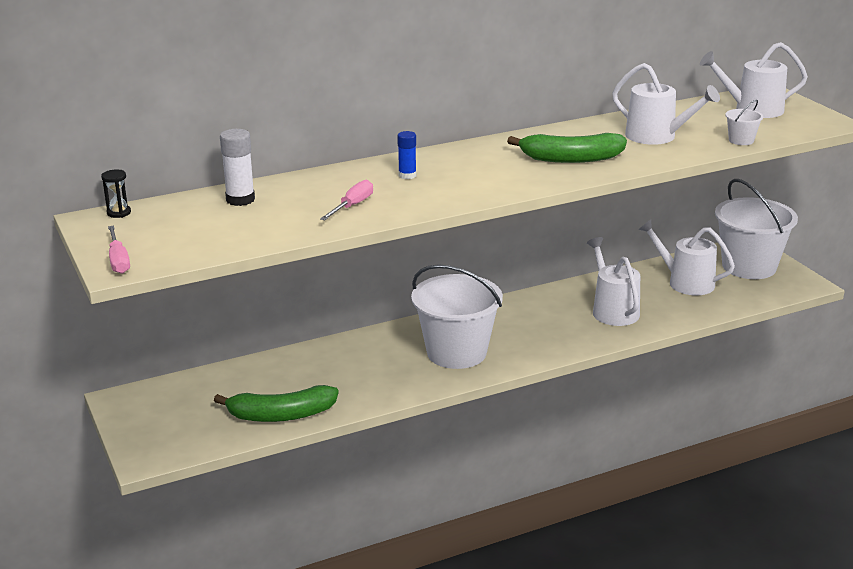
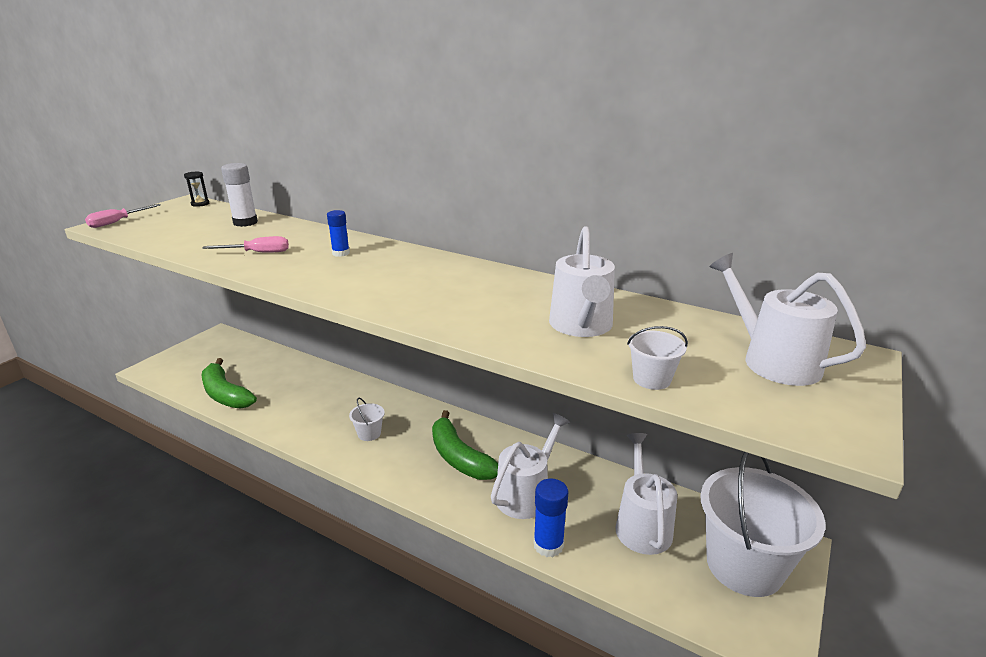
camera: 55 degrees right, 0 degrees up
white bucket [411,264,503,369] -> white bucket [349,398,385,441], size x0.41
green banana [507,133,627,163] -> green banana moved to [432,410,498,480]
none -> blue glue stick [534,478,568,557]

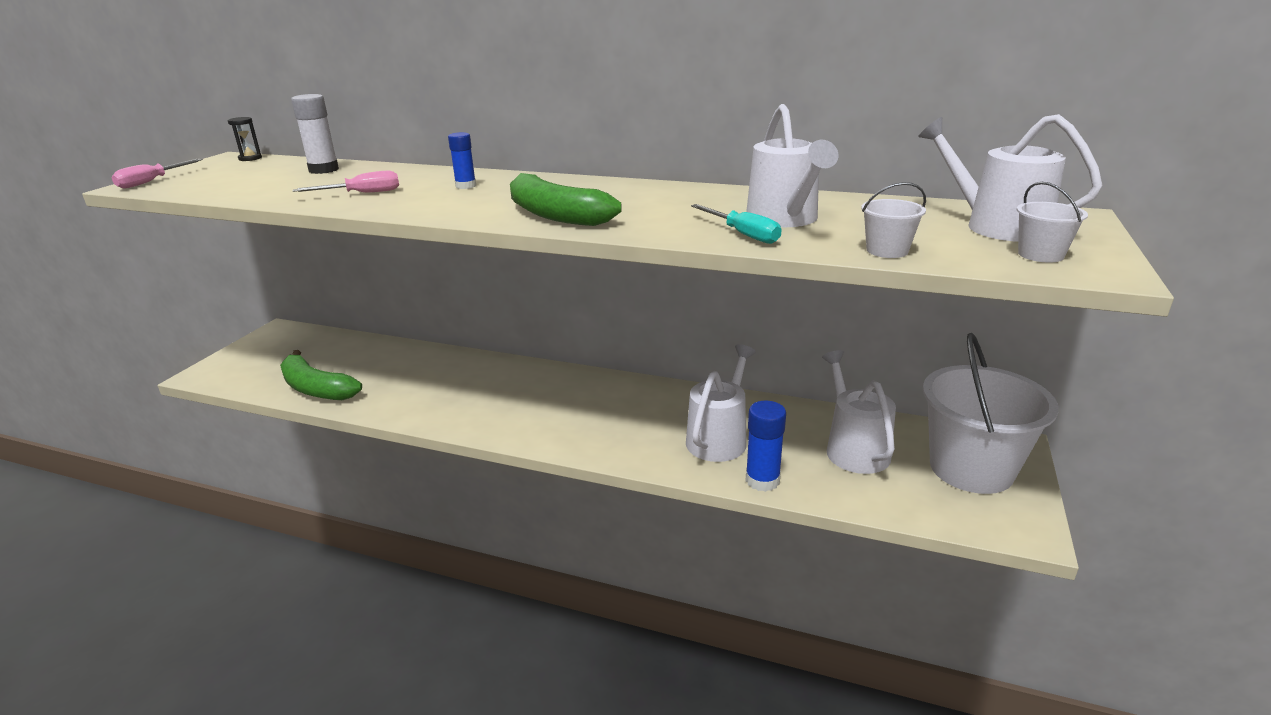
camera: 10 degrees left, 0 degrees up
white bucket [349,398,385,441] -> white bucket moved to [1017,182,1088,263]
green banana [432,410,498,480] -> green banana moved to [510,173,622,226]
none -> turquoise screwdriver [691,204,781,244]

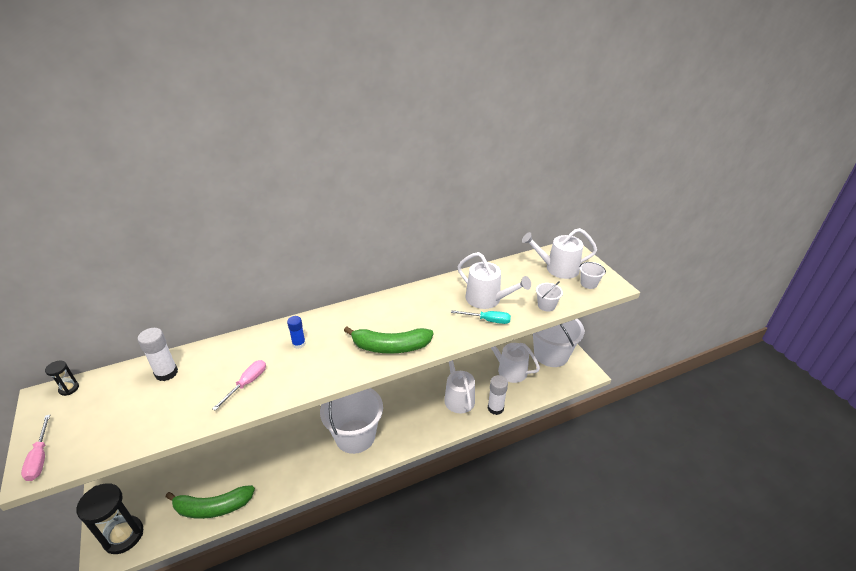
camera: 45 degrees left, 10 degrees up
blue glue stick [746,401,786,492] -> white glue stick [488,375,508,415]
none -> black hourglass [76,483,143,554]
none -> white bucket [320,388,383,454]

